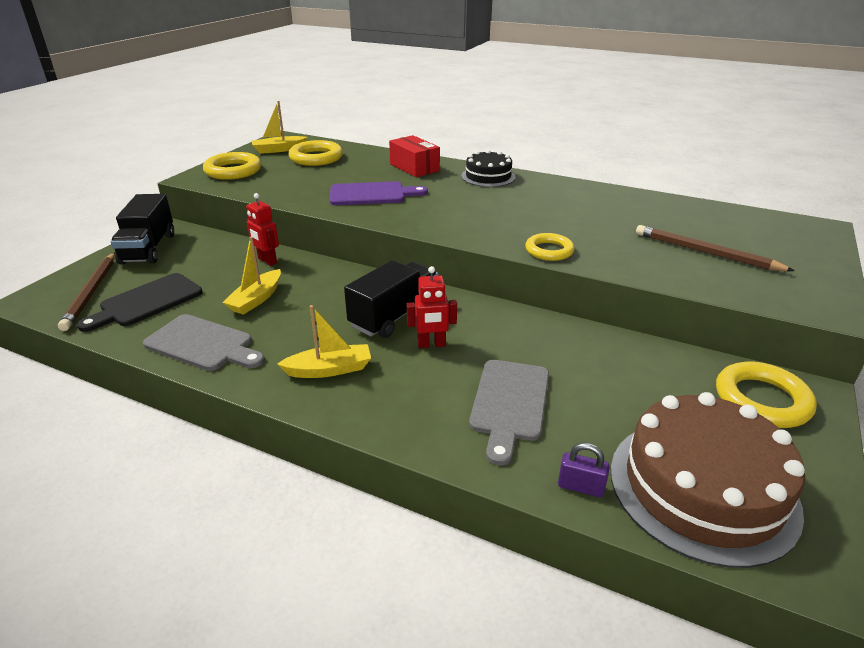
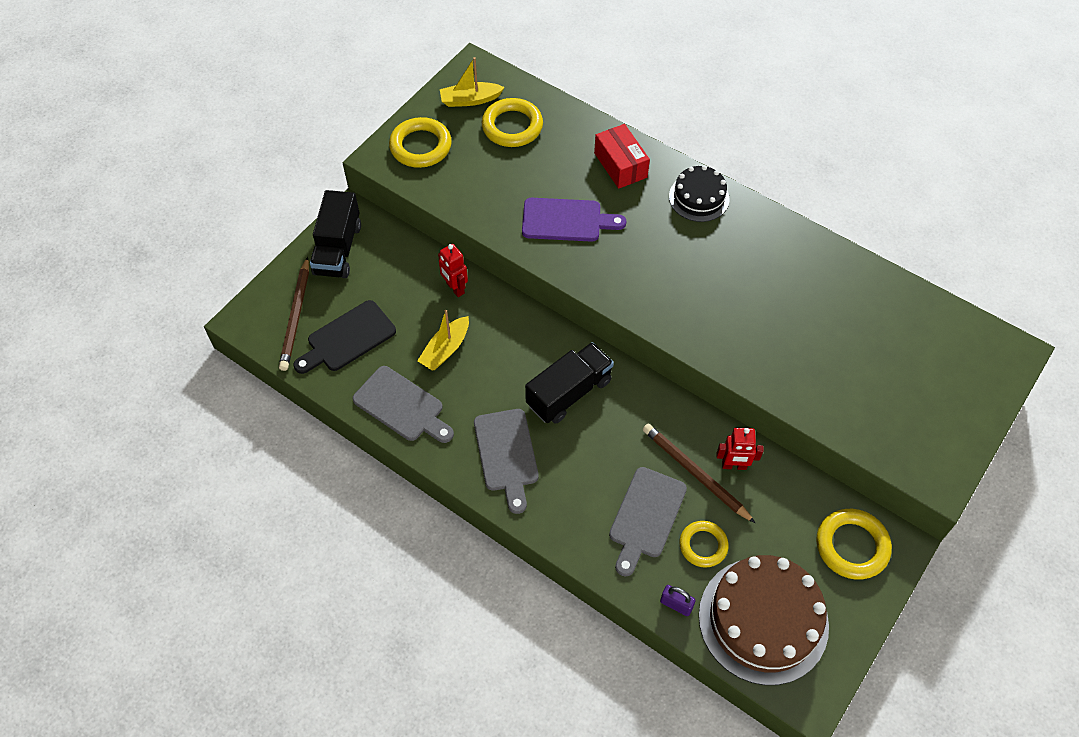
camera: 10 degrees right, 25 degrees up
yellow boat [277,305,371,378] -> grey cutting board [474,409,539,514]
red robot [407,266,457,348] -> red robot moved to [716,428,764,470]
yellow ring [525,233,575,261] -> yellow ring moved to [679,521,729,568]
brown pencil [636,225,795,271] -> brown pencil moved to [643,424,755,523]

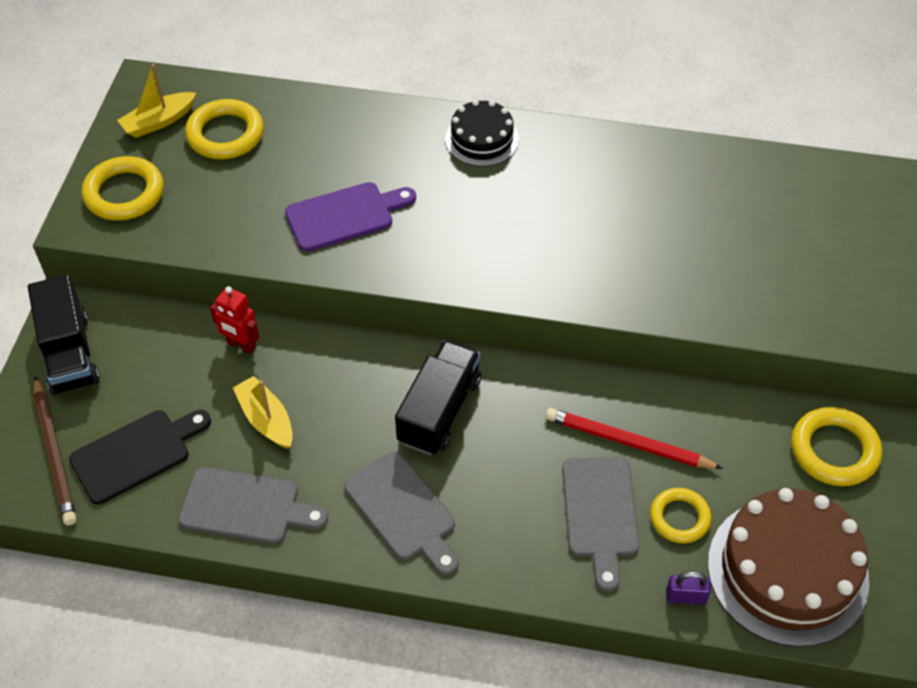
camera: 25 degrees left, 5 degrees down
black cutting board [293,300,396,374] -> black cutting board turned 150 degrees counterclockwise [69,410,211,504]
yellow boat [417,310,469,371] -> yellow boat turned 135 degrees clockwise [233,376,293,449]
red box [594,124,650,189] -> none
brown pencil [643,424,755,523] -> red pencil [546,408,723,469]
red robot [716,428,764,470] -> none

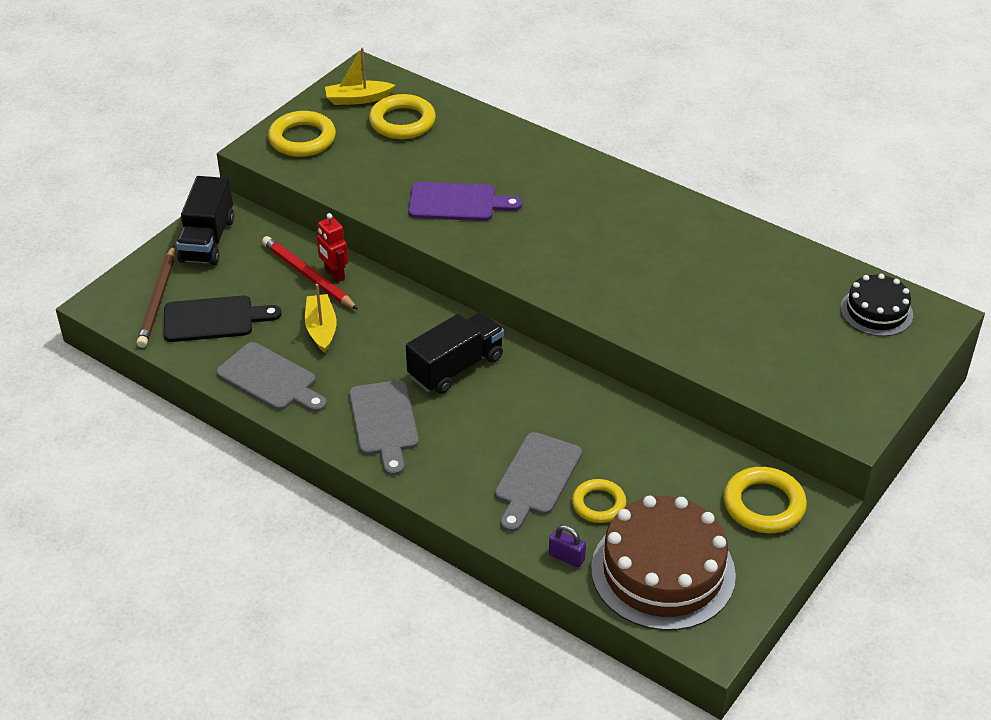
camera: 25 degrees right, 10 degrees down
black cake [445,100,519,166] -> black cake moved to [840,274,913,336]
red pencil [546,408,723,469] -> red pencil moved to [262,236,358,310]

